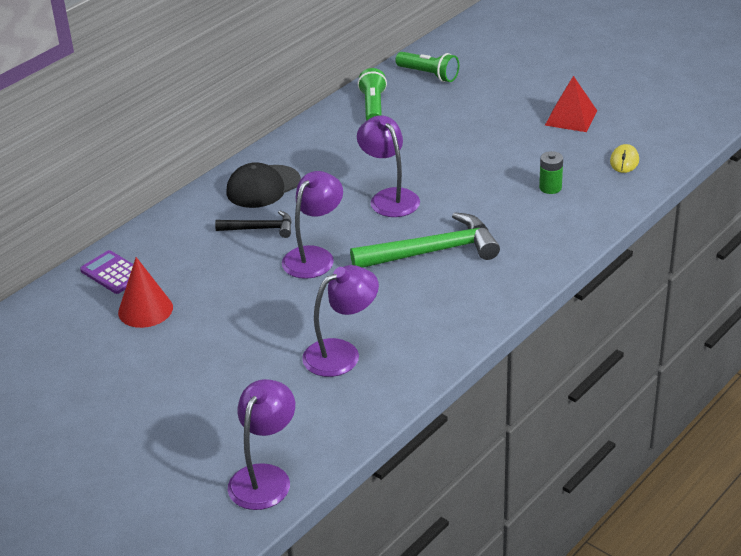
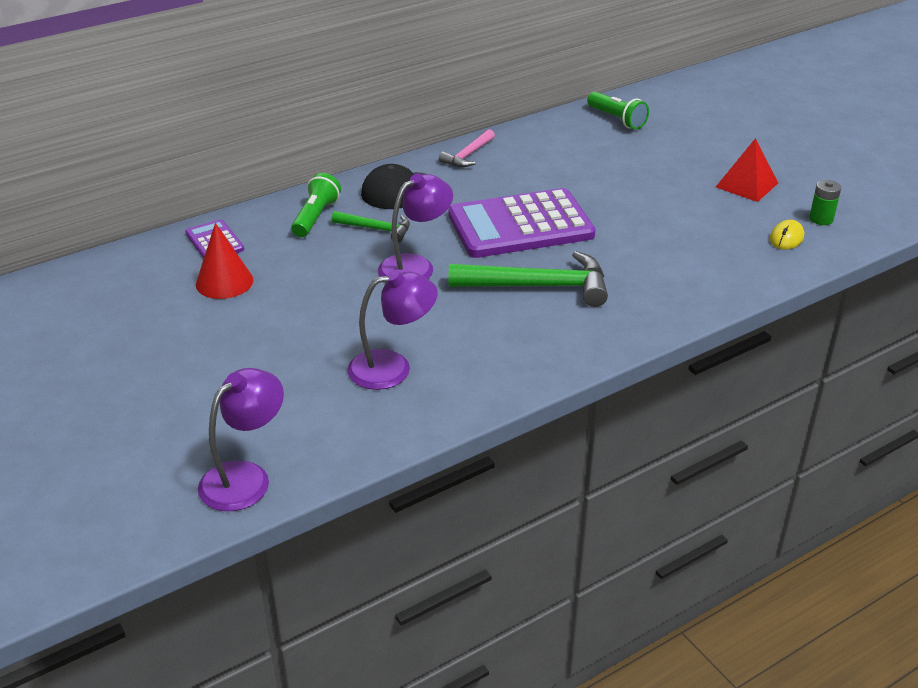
camera: 15 degrees right, 0 degrees up
black hammer [215,211,292,238] -> green hammer [332,211,410,243]
purple lamp [357,115,420,217] -> purple calculator [448,188,596,258]
green flashlight [358,68,387,120] -> green flashlight moved to [291,173,341,237]
green battery [539,151,563,194] -> green battery moved to [809,180,841,225]
none -> pink hammer [439,129,495,167]

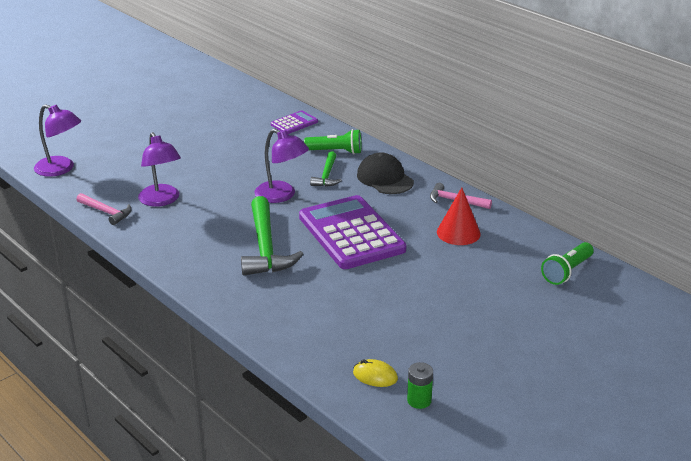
camera: 80 degrees right, 5 degrees down
red cone [196,223,253,299] -> red cone moved to [437,187,481,245]
red pyramid [716,138,778,202] -> none
none -> pink hammer [76,193,132,225]

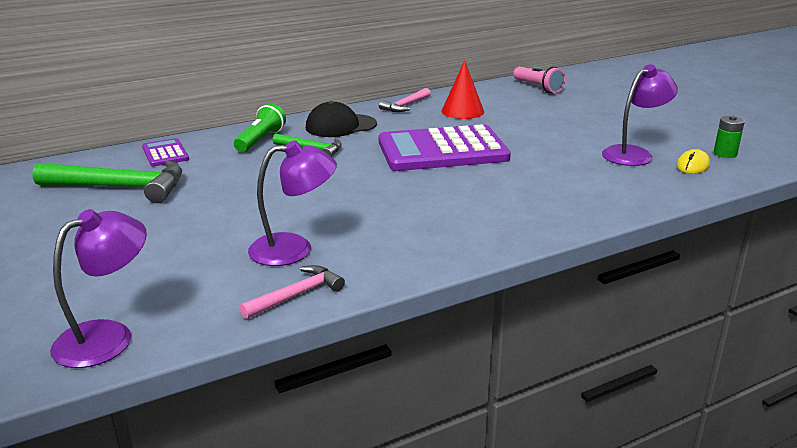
camera: 75 degrees left, 5 degrees down
green hammer [241,196,303,276] -> green hammer moved to [32,160,182,203]
purple lamp [254,129,309,203] -> purple lamp moved to [602,64,678,166]
green flashlight [541,242,594,285] -> pink flashlight [513,67,566,93]

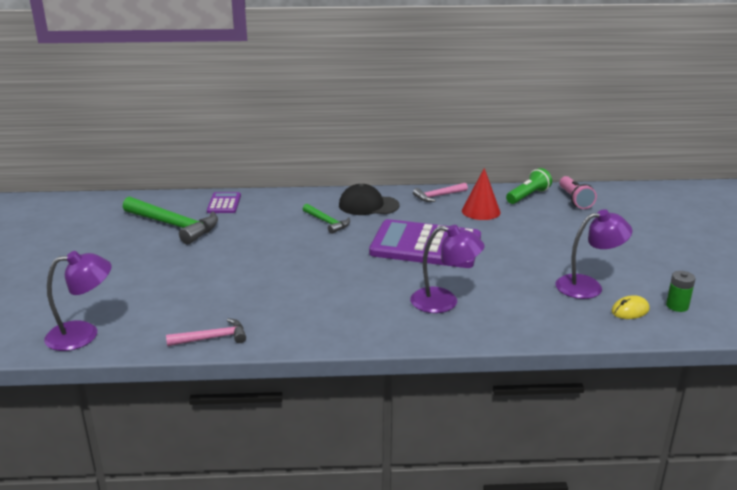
camera: 25 degrees right, 0 degrees up
green flashlight [234,103,286,152] -> green flashlight moved to [506,168,552,204]
purple lamp [248,140,337,266] -> purple lamp moved to [410,225,485,313]

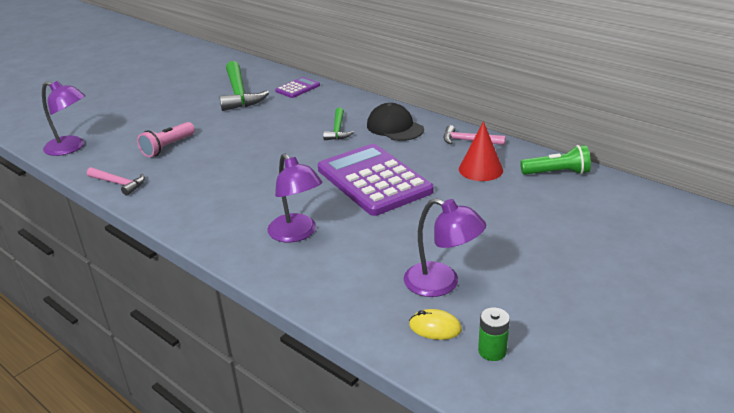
camera: 45 degrees right, 5 degrees up
pink flashlight [559,176,597,209] -> pink flashlight moved to [137,122,195,157]

